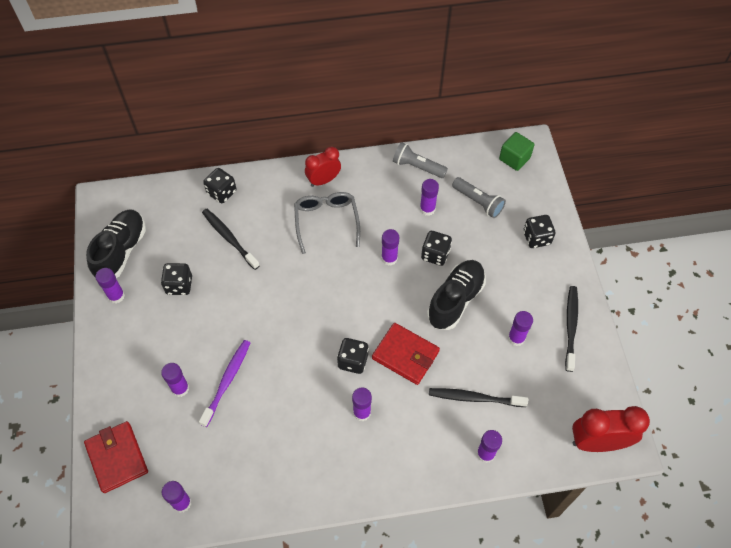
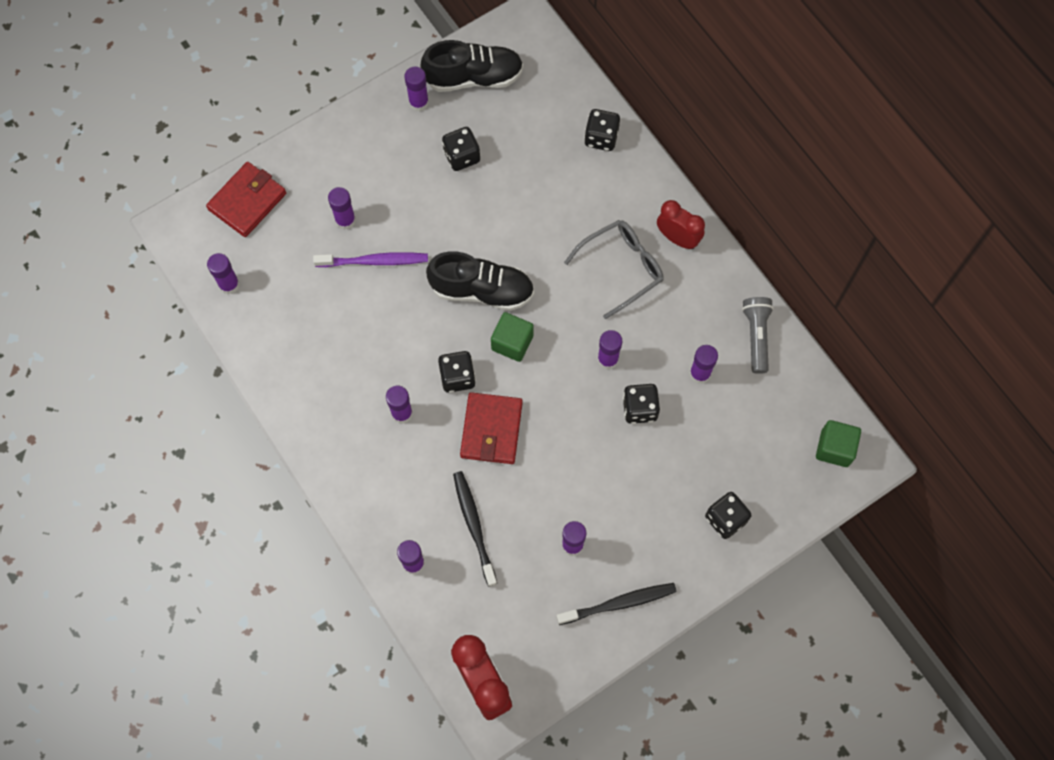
camera: 65 degrees right, 10 degrees up
black toothbrush [202,209,260,270] -> none
black shoe [427,260,486,330] -> black shoe moved to [426,251,534,311]
grey flashlight [452,177,506,218] -> none
none -> green cube [491,312,534,362]

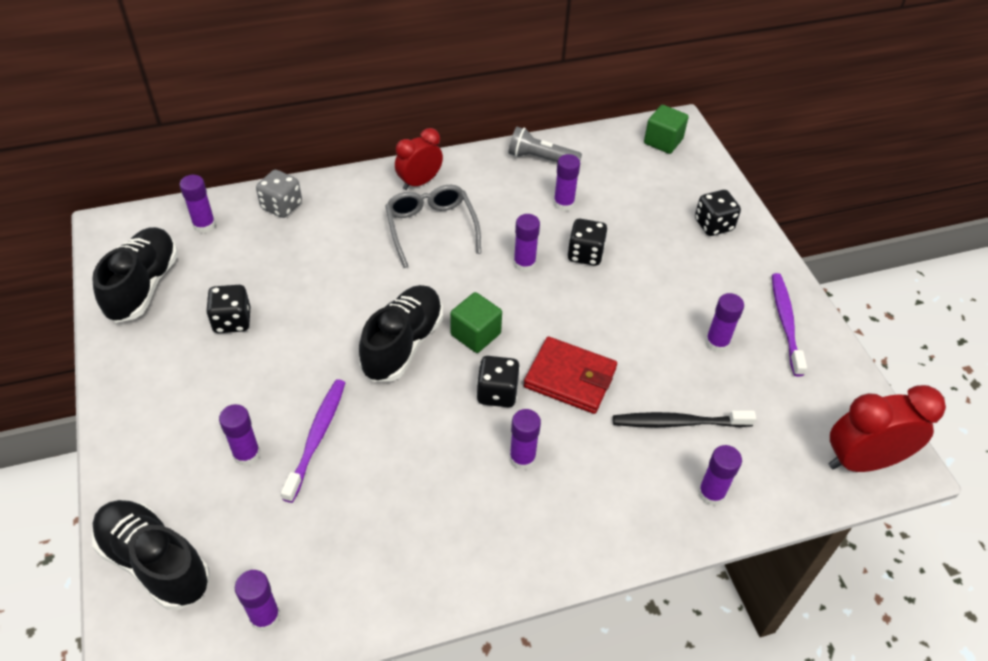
camera: 75 degrees left, 20 degrees down
red wallet [206,162,286,237] -> black shoe [92,500,210,610]
purple glue stick [405,67,429,111] -> purple glue stick moved to [180,175,216,233]
black toothbrush [556,583,677,625] -> purple toothbrush [772,273,807,377]
black dice [584,109,620,151] -> grey dice [256,170,302,218]

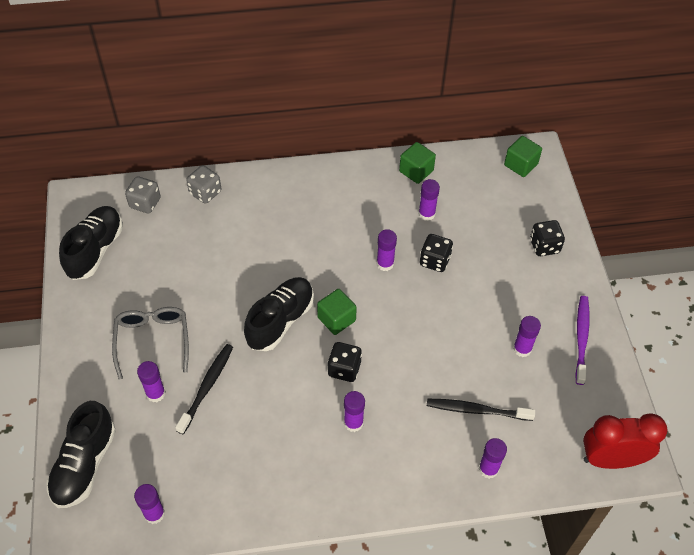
camera: 10 degrees right, 5 degrees up
black shoe [92,500,210,610] -> black shoe turned 120 degrees counterclockwise [47,401,116,508]
purple glue stick [180,175,216,233] -> grey dice [125,176,160,213]
black dice [206,285,250,333] -> none
purple toothbrush [281,379,345,503] -> black toothbrush [175,344,233,434]
grey glasses [385,185,481,268] -> grey glasses moved to [112,307,189,380]
red clock [395,128,443,190] -> none
grey flashlight [508,127,582,162] -> green cube [399,142,436,184]
red wallet [524,336,617,414] -> none

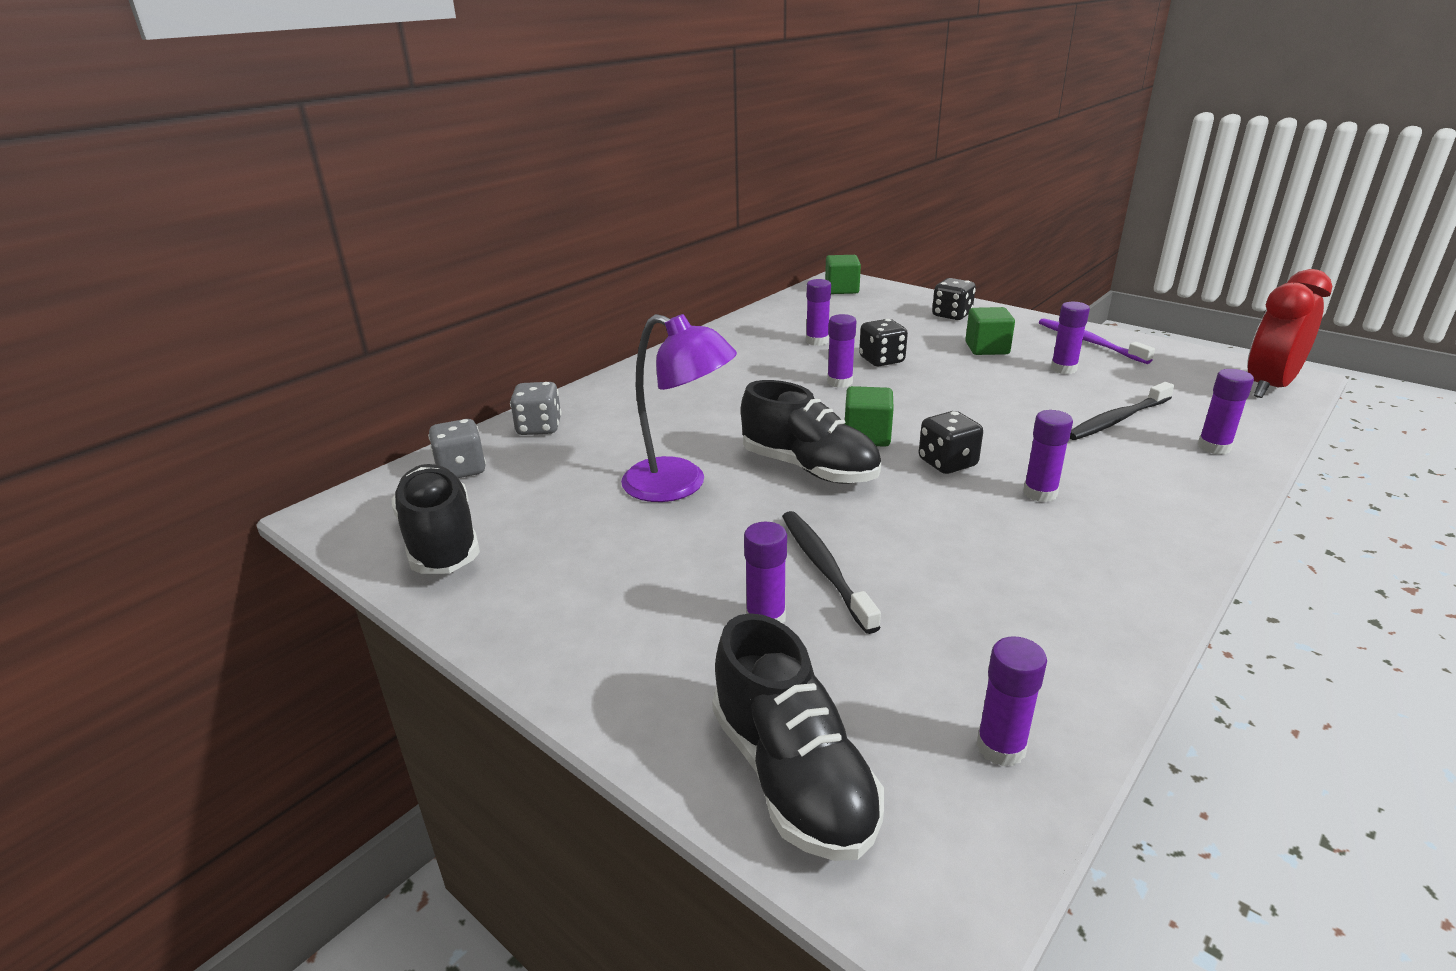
camera: 40 degrees left, 25 degrees down
grey glasses [112,307,189,380] -> none
black shoe [244,277,314,351] -> black shoe turned 135 degrees clockwise [741,380,881,484]
green cube [399,142,436,184] -> green cube moved to [965,307,1015,355]
none -> purple lamp [621,314,737,502]

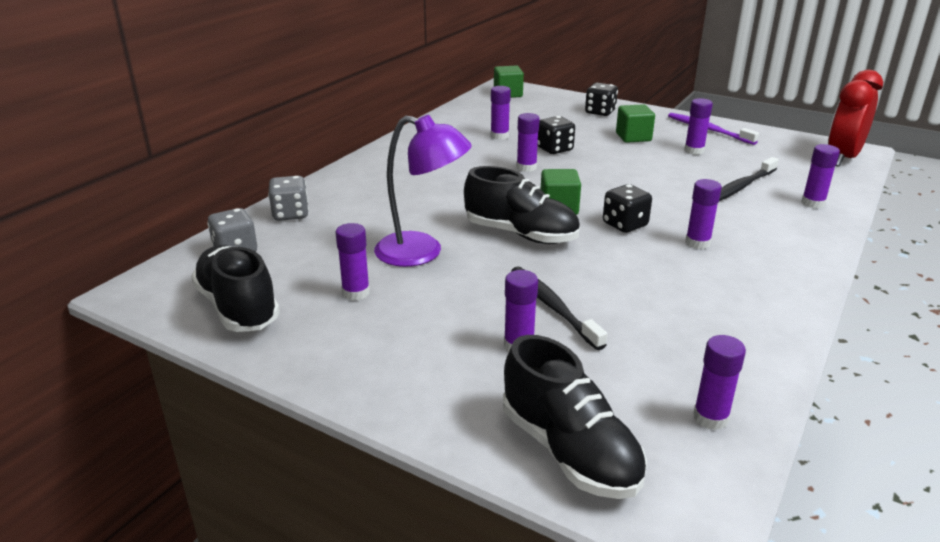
camera: 10 degrees left, 0 degrees up
none -> purple glue stick [336,223,370,301]

